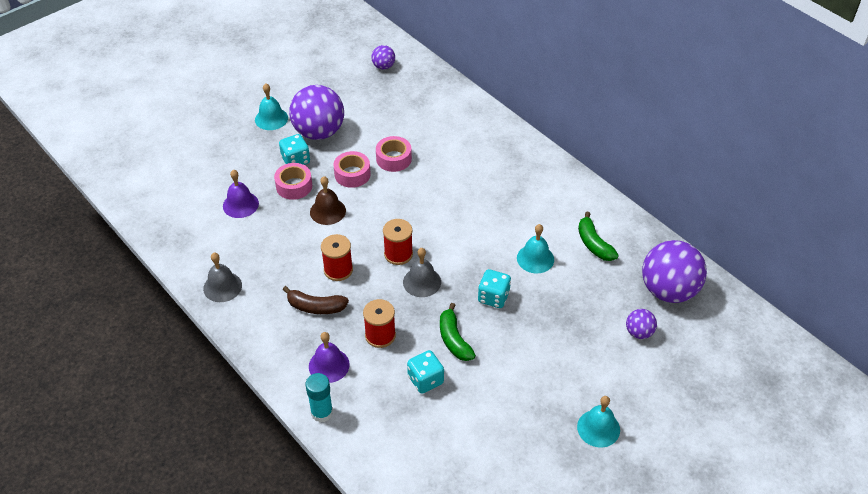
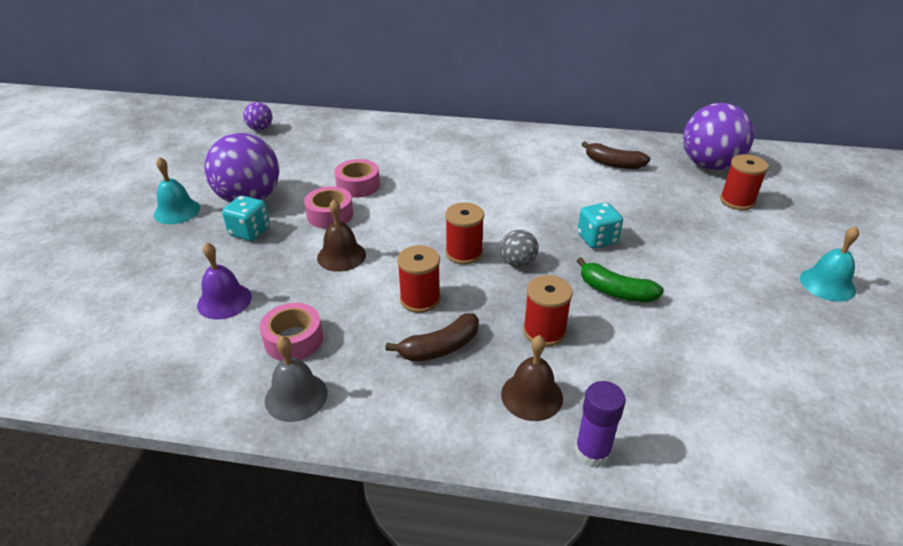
camera: 40 degrees left, 10 degrees down
pink tape [274,163,312,200] -> pink tape moved to [260,303,323,361]
turquoise glue stick [305,373,333,422] -> purple glue stick [575,381,626,468]
purple bell [309,332,350,383] -> brown bell [501,335,563,421]
grey bell [403,248,441,297] -> grey ball [501,230,539,267]
turquoise dice [407,350,444,393] -> none
turquoise bell [517,224,554,273] -> none
green banana [578,212,619,261] -> brown banana [582,141,650,169]
purple ball [626,309,657,339] -> red spool [720,154,768,210]

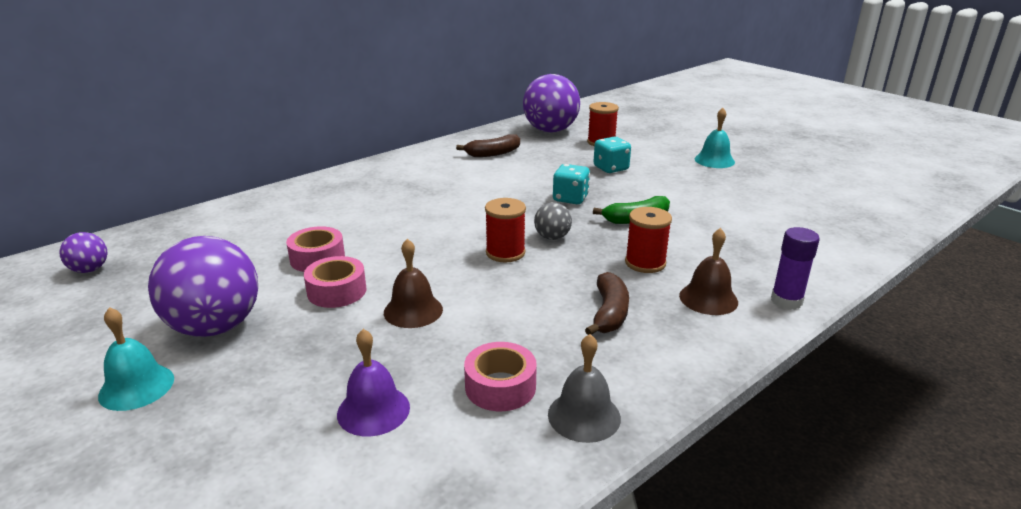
camera: 50 degrees left, 10 degrees down
turquoise dice [222,195,270,241] -> turquoise dice moved to [594,137,631,173]
red spool [397,245,441,313] -> none

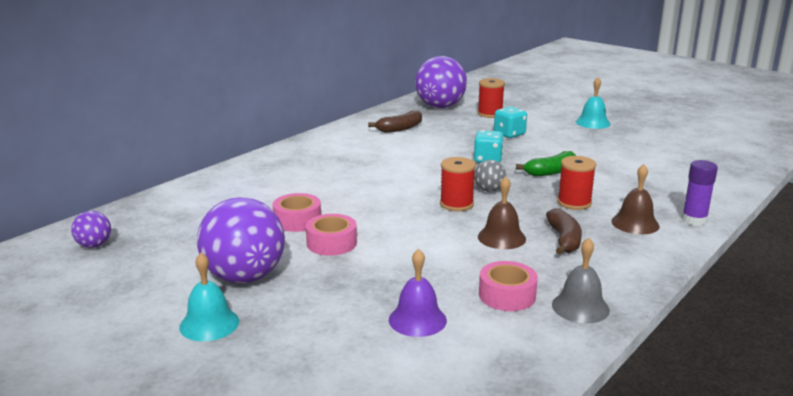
camera: 10 degrees left, 5 degrees down
brown bell [384,239,443,328] -> brown bell moved to [478,176,526,249]

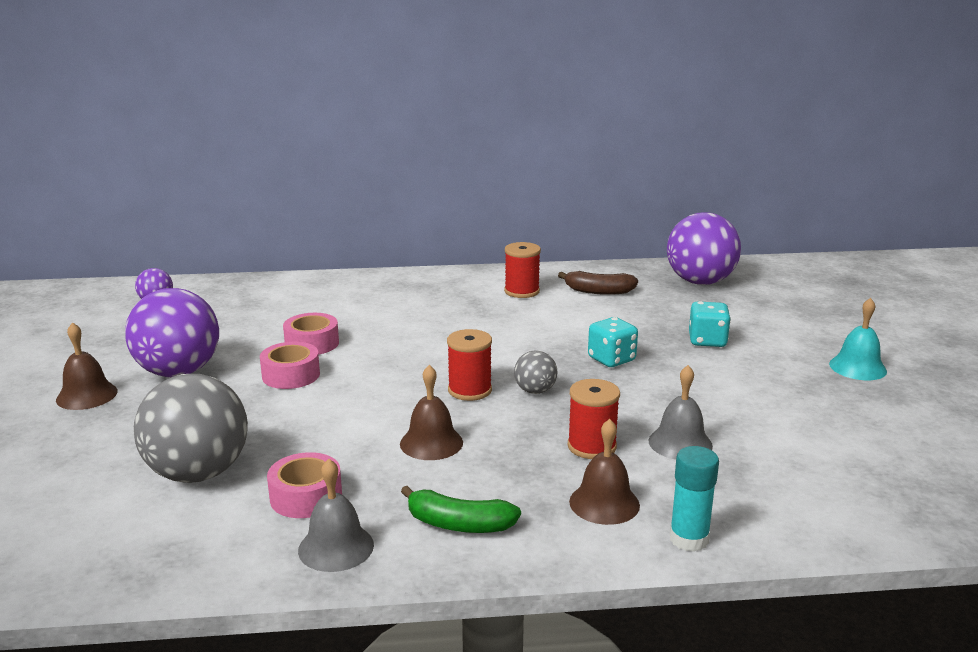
camera: 45 degrees right, 0 degrees up
turquoise bell [179,253,239,341] -> brown bell [56,322,118,410]
purple bell [389,249,447,337] -> grey ball [134,374,248,483]
red spool [478,78,505,118] -> red spool moved to [504,242,541,298]
green banana [516,151,576,176] -> green banana moved to [401,486,521,533]
brown banana [546,208,582,254] -> none
purple glue stick [682,160,718,226] -> turquoise glue stick [670,446,719,552]
none -> grey bell [649,365,713,460]

